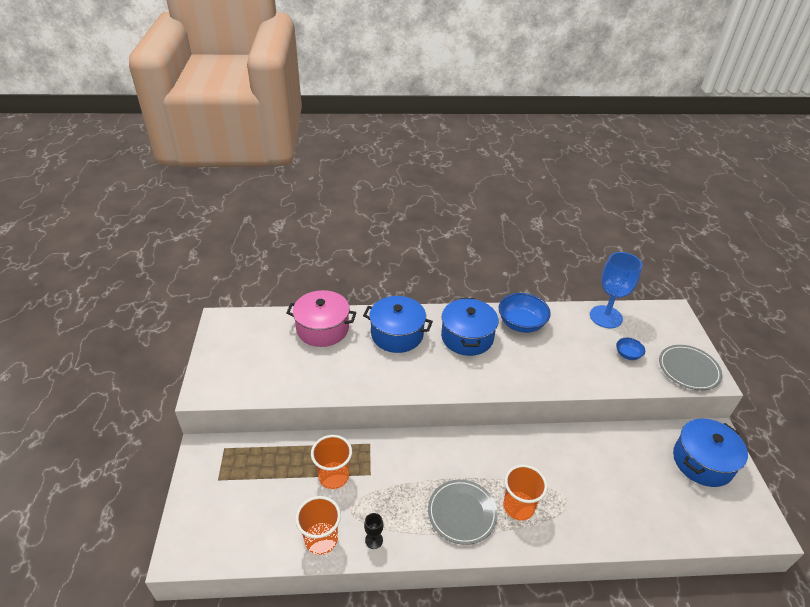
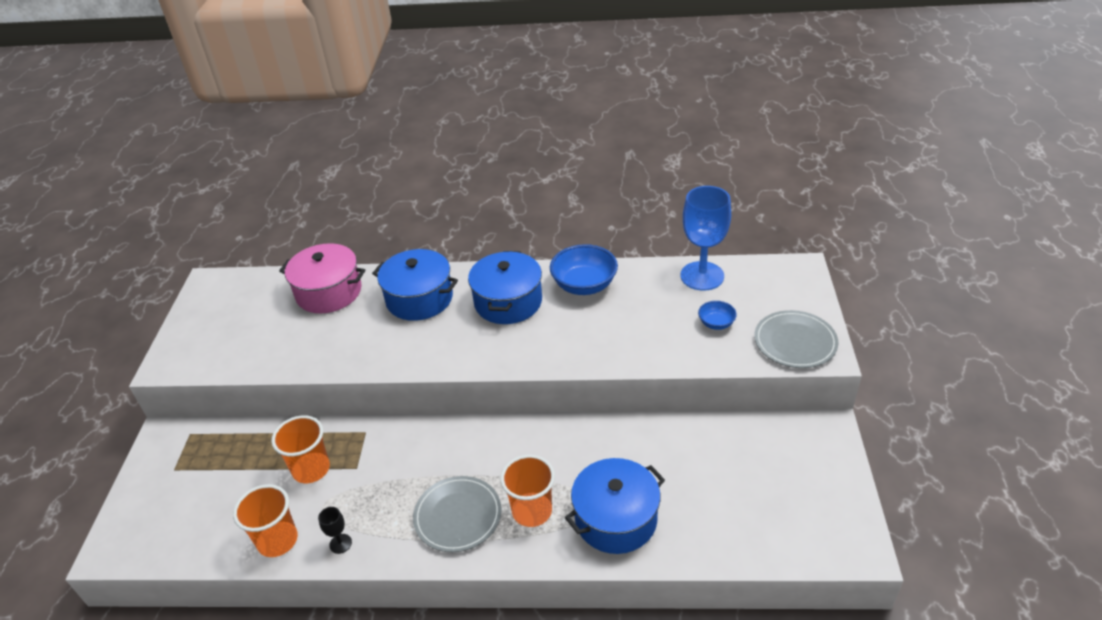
camera: 10 degrees right, 0 degrees up
blue pot [673,419,748,487] -> blue pot moved to [565,458,665,554]

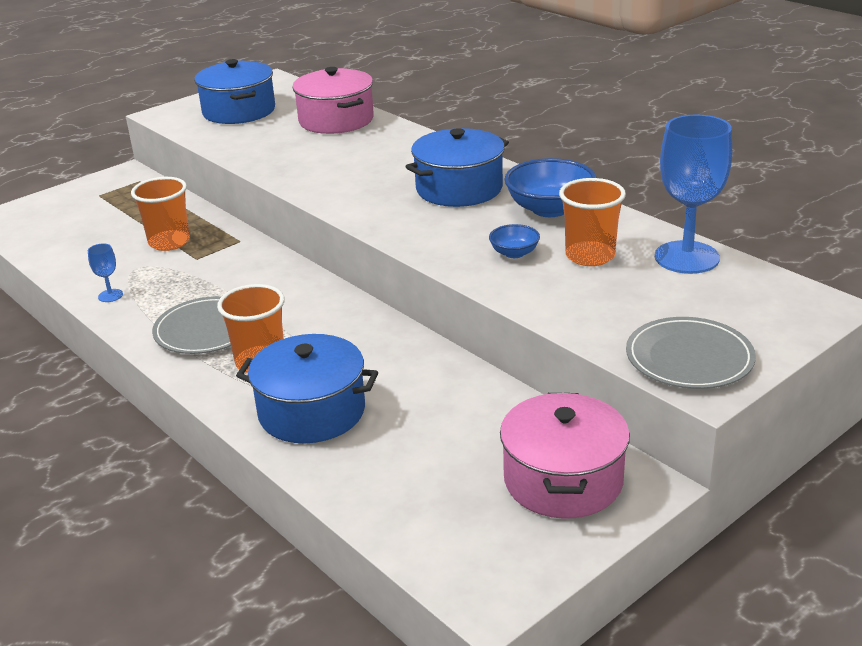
camera: 45 degrees right, 10 degrees down
orange cup [233,484,298,557] -> orange cup moved to [559,178,626,266]
black goblet [318,507,352,554] -> blue goblet [88,243,123,302]
blue pot [372,249,458,321] -> blue pot moved to [194,59,275,124]
blue bowl [698,301,737,330] -> blue bowl moved to [489,224,540,258]
none -> pink pot [500,393,630,519]

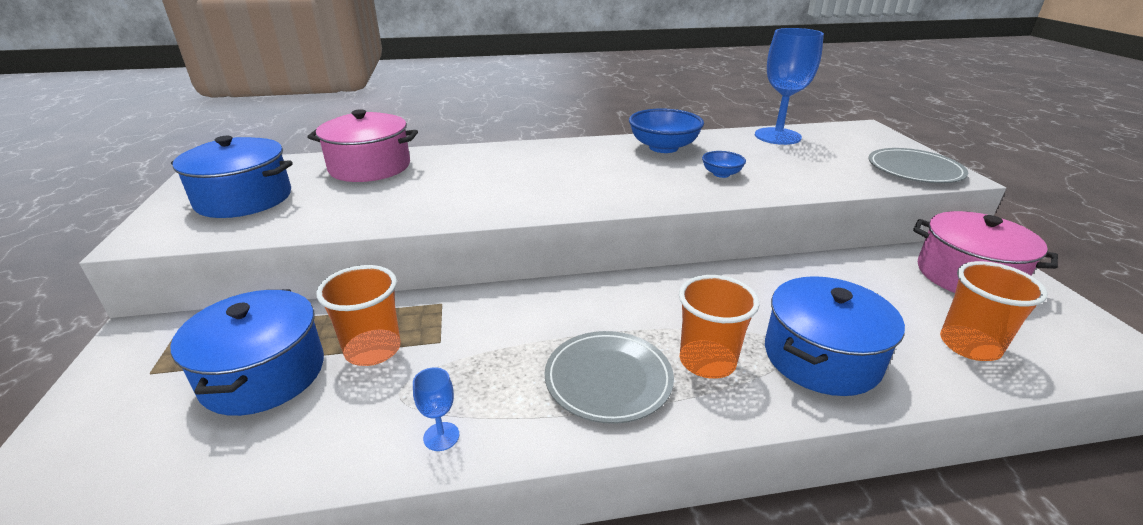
camera: 60 degrees left, 0 degrees up
blue pot [405,128,509,207] -> blue pot moved to [170,289,324,416]
orange cup [559,178,626,266] -> orange cup moved to [940,261,1048,361]

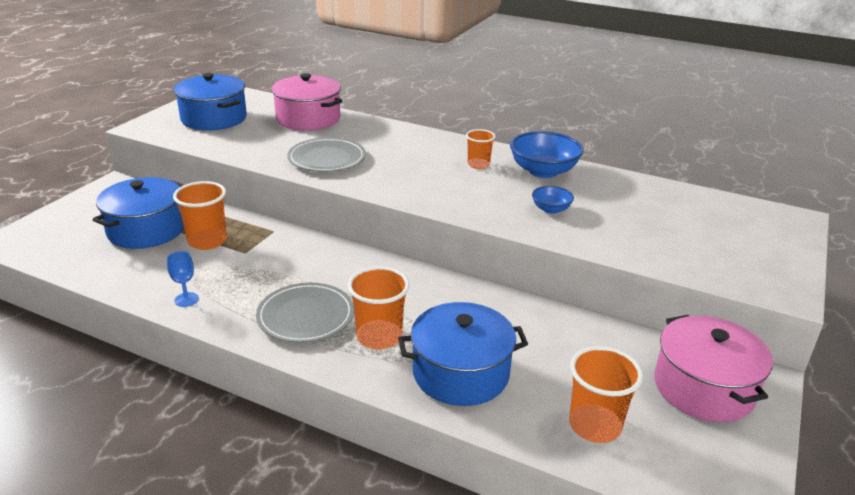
camera: 35 degrees right, 0 degrees up
blue goblet [755,28,824,145] -> none
grey plate [868,148,968,183] -> grey plate moved to [287,137,366,172]
none -> orange cup [466,129,495,169]

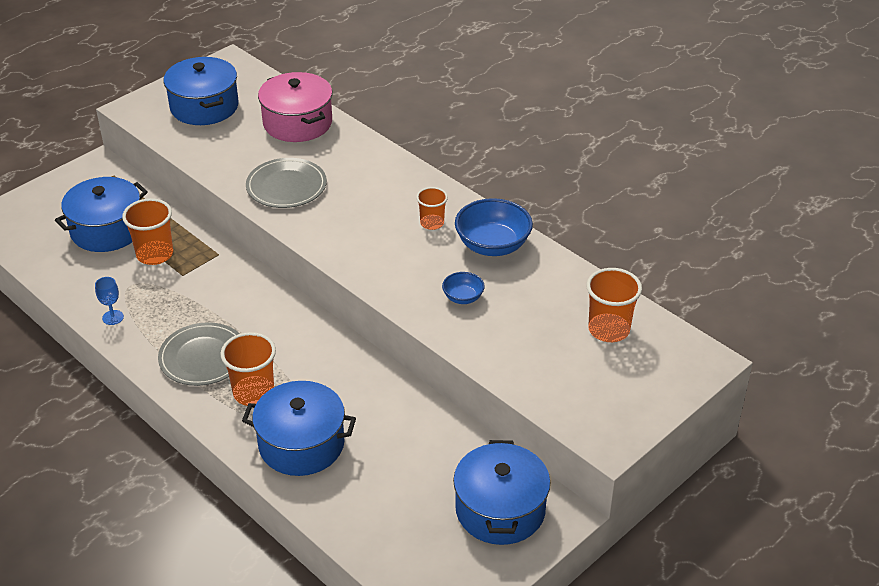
camera: 20 degrees right, 10 degrees up
orange cup [569,346,643,443] -> orange cup moved to [586,268,642,342]
pink pot [654,315,773,422] -> blue pot [453,440,550,545]

